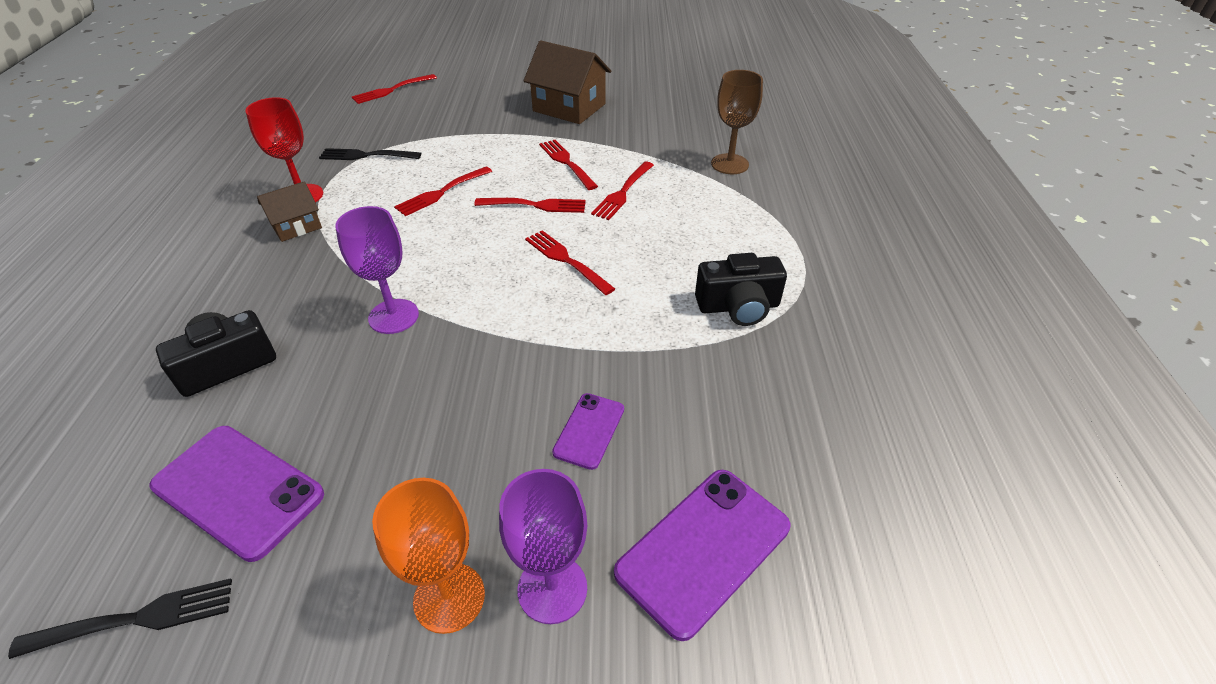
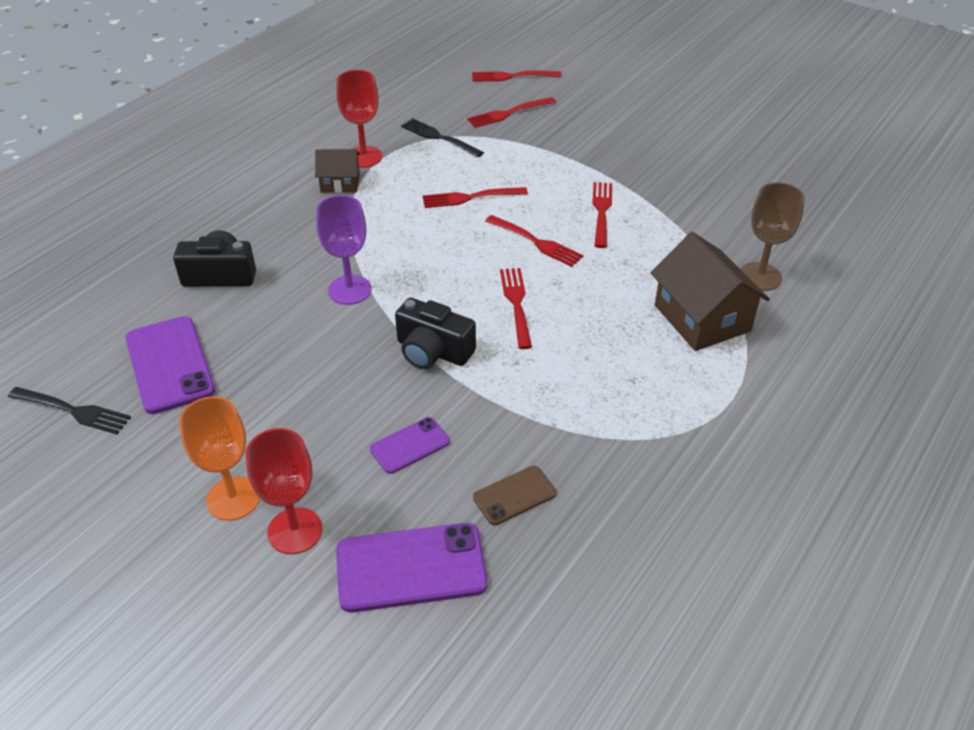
camera: 35 degrees right, 0 degrees up
purple goblet [499,469,587,624] -> red goblet [246,428,323,554]
brown house [523,40,611,124] -> brown house moved to [650,232,770,351]
red fork [591,162,654,220] -> red fork moved to [467,97,556,128]
black camera [695,253,787,326] -> black camera moved to [395,298,476,369]
none -> brown phone [473,466,557,525]

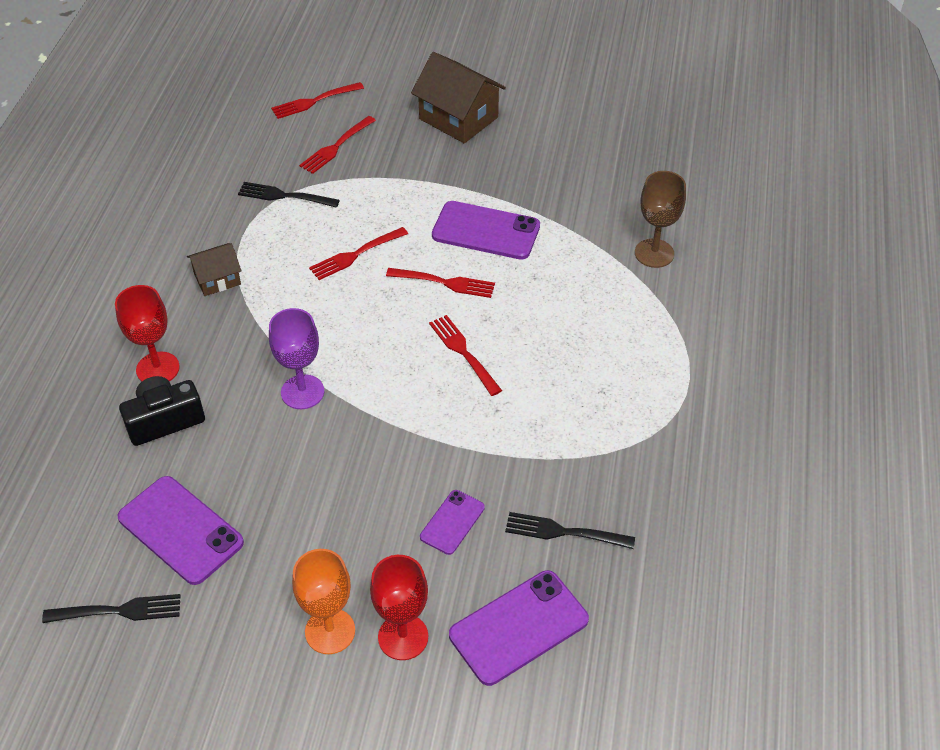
camera: 25 degrees left, 5 degrees up
red goblet [336,70,382,168] -> red goblet moved to [115,285,180,382]
black camera [395,298,476,369] -> none
brown phone [473,466,557,525] -> black fork [505,512,635,549]
red fork [592,182,612,248] -> purple phone [432,201,540,260]
brown house [650,232,770,351] -> brown house moved to [411,52,506,143]

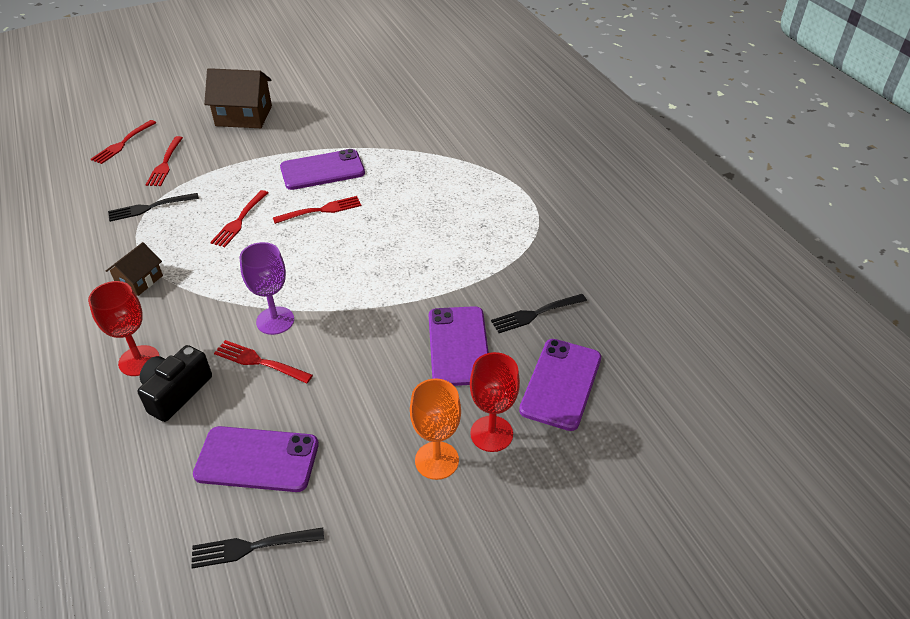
camera: 35 degrees left, 5 degrees down
black fork [42,594,181,623] -> black fork turned 150 degrees counterclockwise [191,527,324,568]
purple phone [420,490,485,555] -> purple phone [429,306,489,386], size x1.77
red fork [429,315,502,396] -> red fork moved to [214,340,313,384]
brown goblet [635,171,686,268] -> none

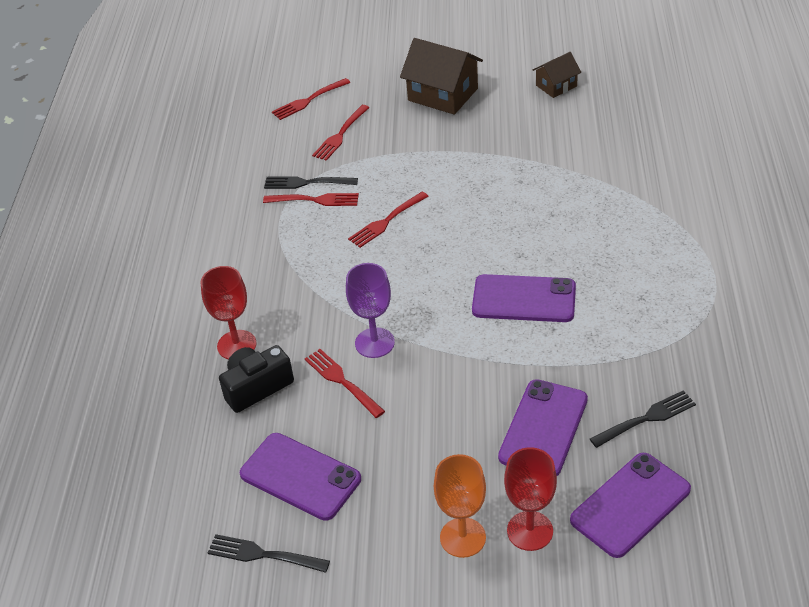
camera: 30 degrees right, 0 degrees up
brown house [106,242,163,296] -> brown house moved to [533,52,581,98]
red fork [273,196,361,224] -> red fork moved to [263,193,359,206]
purple phone [280,149,365,190] -> purple phone moved to [472,274,576,322]
black fork [491,294,587,333] -> black fork turned 150 degrees clockwise [590,390,696,448]

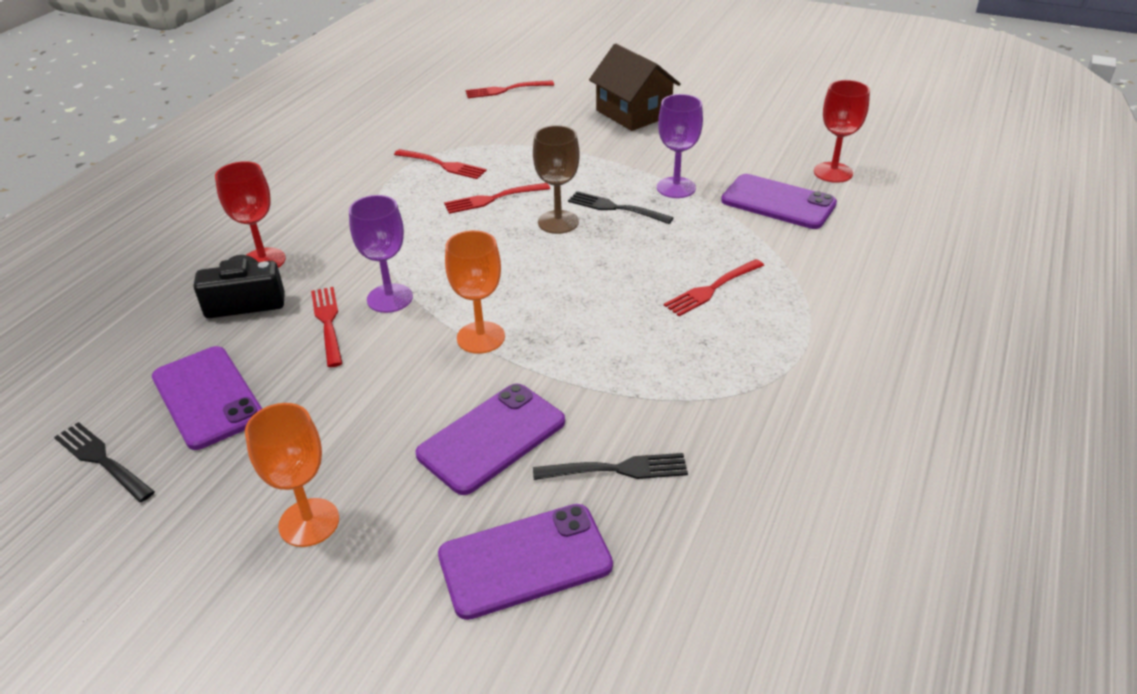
camera: 20 degrees right, 5 degrees down
black fork [264,176,358,189] -> black fork moved to [568,191,674,224]
red fork [312,105,370,161] -> red fork moved to [664,259,764,316]
purple phone [472,274,576,322] -> purple phone moved to [721,174,837,229]
red goblet [504,447,557,551] -> red goblet moved to [814,80,870,183]
brown house [533,52,581,98] -> none
none -> orange goblet [445,230,505,354]
none -> brown goblet [533,125,580,234]
none -> purple goblet [657,94,703,198]

